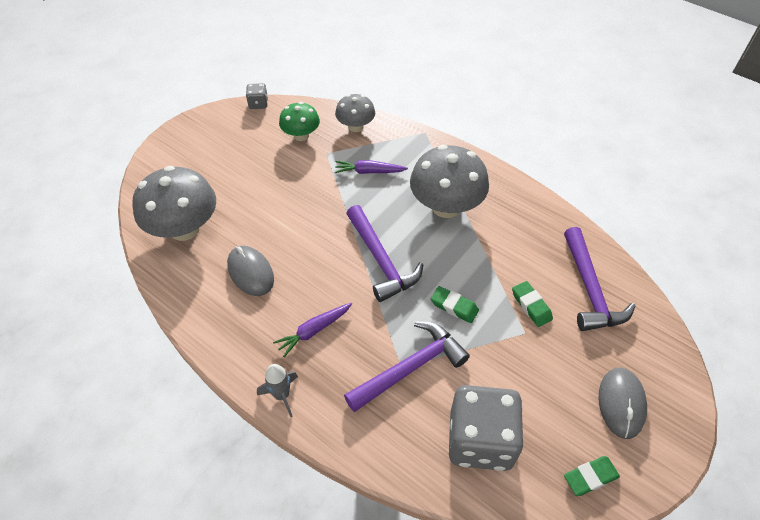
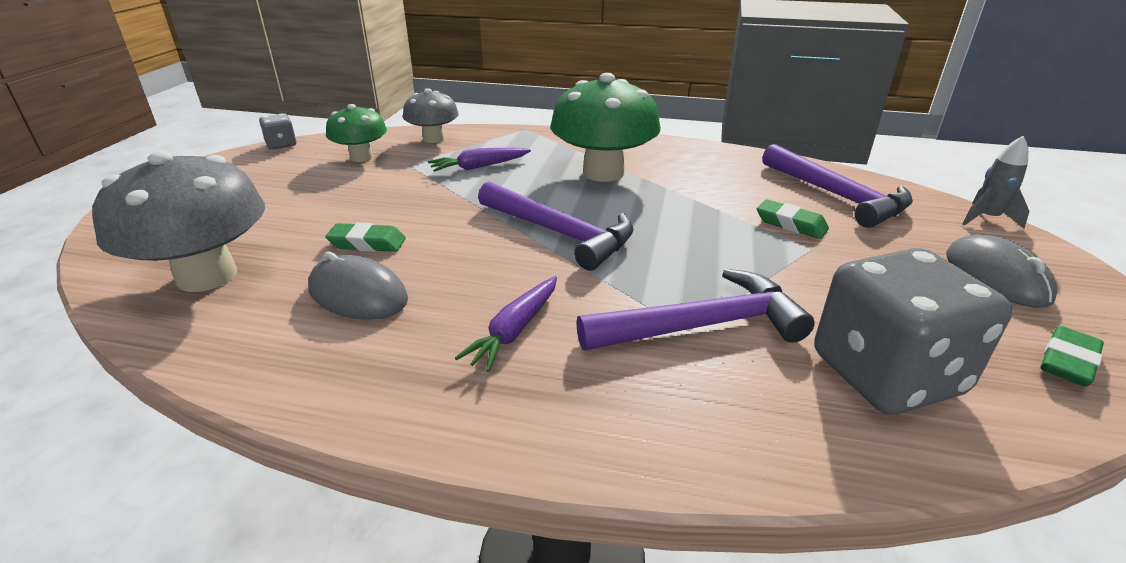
camera: 25 degrees left, 20 degrees down
grey rocket [257,364,298,417] -> grey rocket moved to [962,136,1030,229]
purple hammer [344,321,470,412] -> purple hammer turned 45 degrees clockwise [576,269,815,351]
grey mushroom [410,145,489,218] -> green mushroom [551,73,661,182]
green eraser [431,286,479,323] -> green eraser moved to [326,222,406,252]

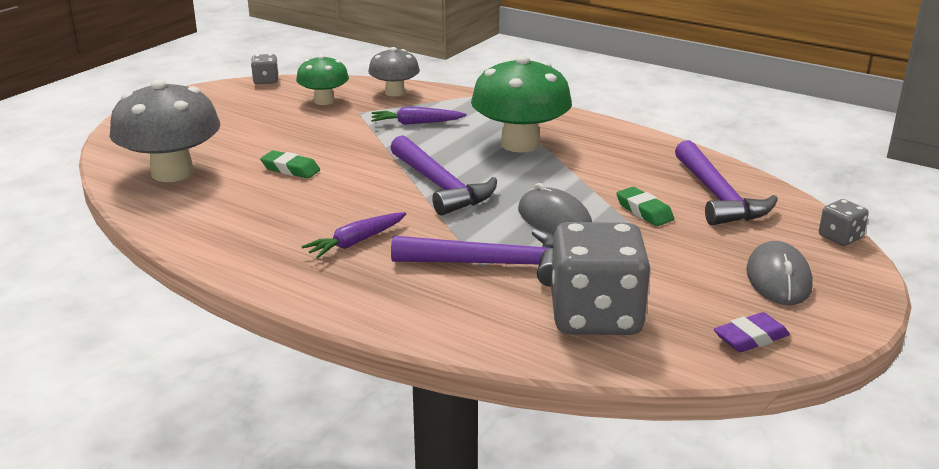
camera: 20 degrees right, 5 degrees down
grey mouse [308,252,408,320] -> grey mouse moved to [518,183,592,235]
grey rocket [962,136,1030,229] -> grey dice [819,199,869,246]
green eraser [1040,326,1104,387] -> purple eraser [714,312,790,352]

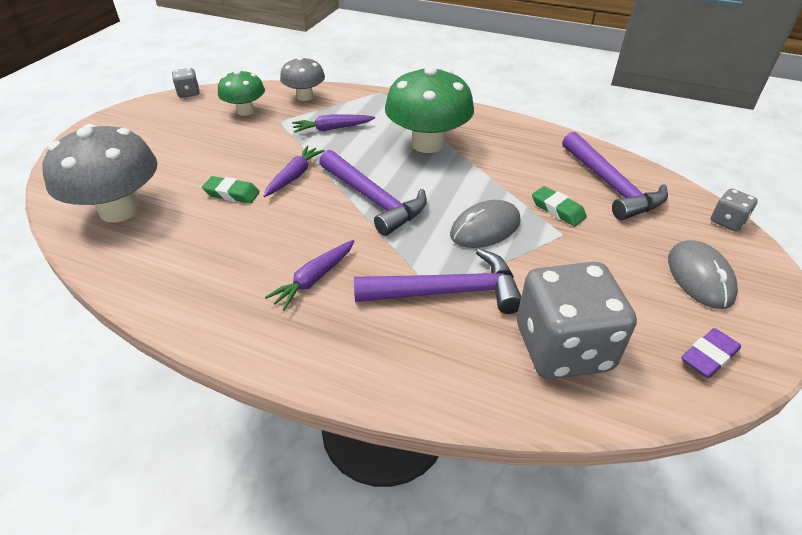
camera: 10 degrees left, 15 degrees up
grey mouse [518,183,592,235] -> grey mouse turned 75 degrees counterclockwise [450,200,521,248]
none -> purple carrot [264,145,325,197]

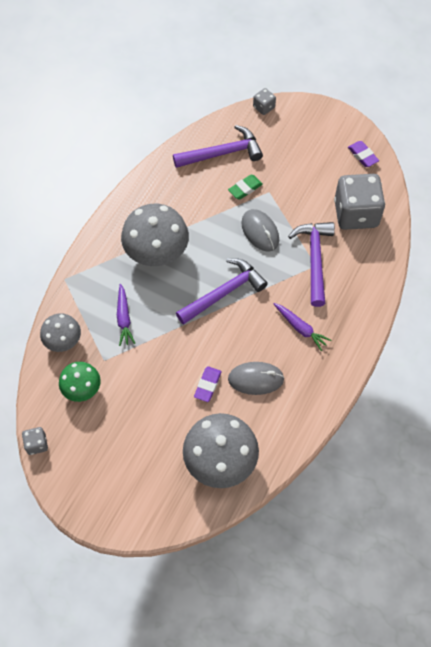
camera: 85 degrees left, 20 degrees up
green eraser [202,176,260,203] -> purple eraser [194,366,222,402]
purple carrot [264,145,325,197] -> none
green mushroom [385,66,474,153] -> grey mushroom [121,204,189,266]
grey mouse [668,240,738,309] -> grey mouse moved to [228,362,285,395]

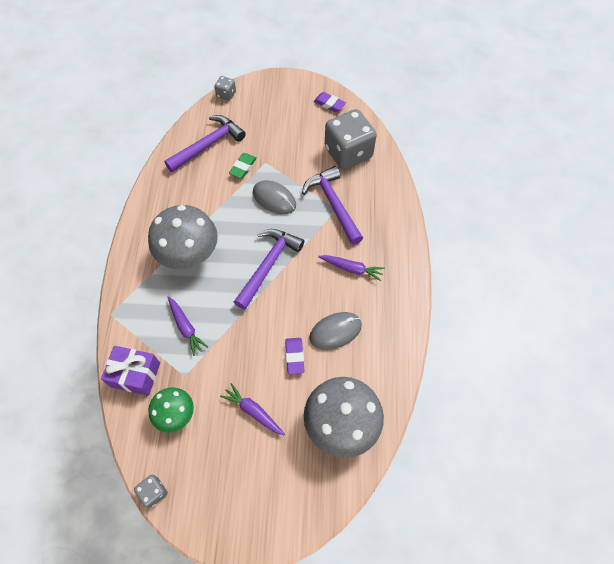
camera: 25 degrees left, 0 degrees up
grey mushroom [40,313,81,352] -> purple gift [101,346,160,396]
none -> purple carrot [220,383,285,435]

